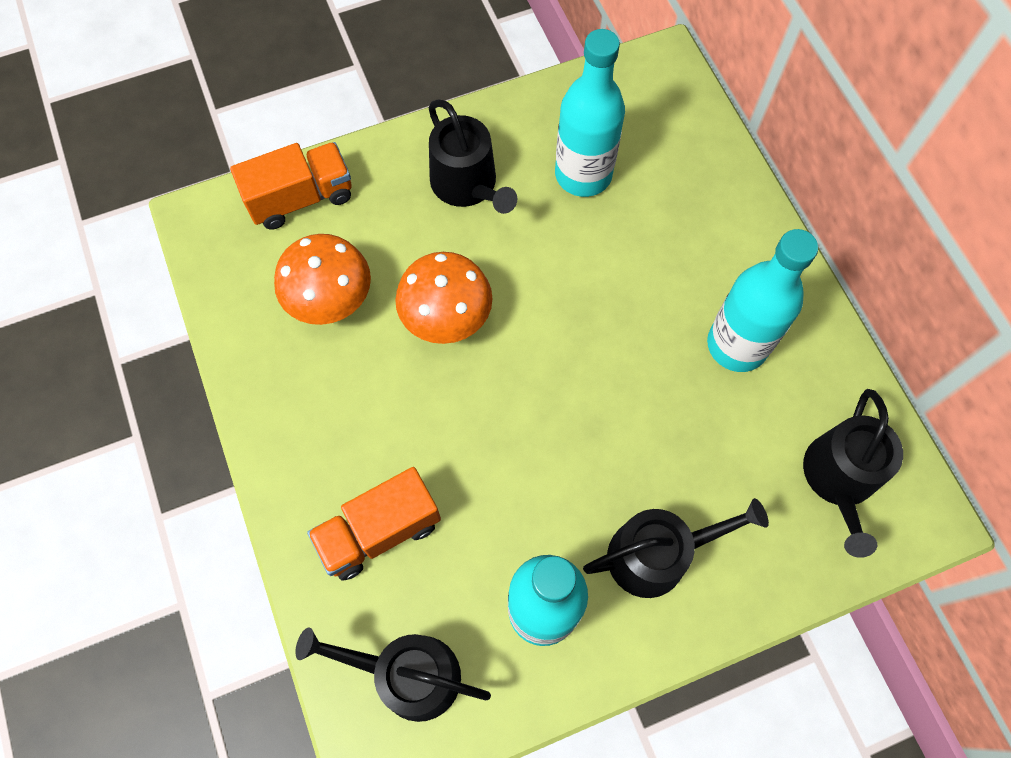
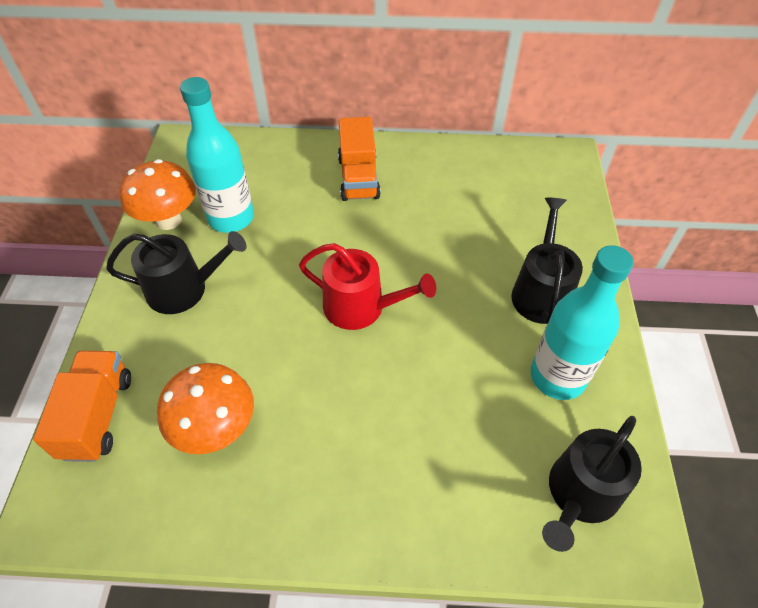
camera: 65 degrees left, 15 degrees down
orange truck [307,467,441,581] -> orange truck moved to [338,117,381,201]
orange mushroom [395,252,493,344] -> orange mushroom moved to [119,159,196,230]
turquoise bottle [707,229,818,372] -> none
black watering can [803,389,903,558] -> none
none -> red watering can [299,243,436,330]

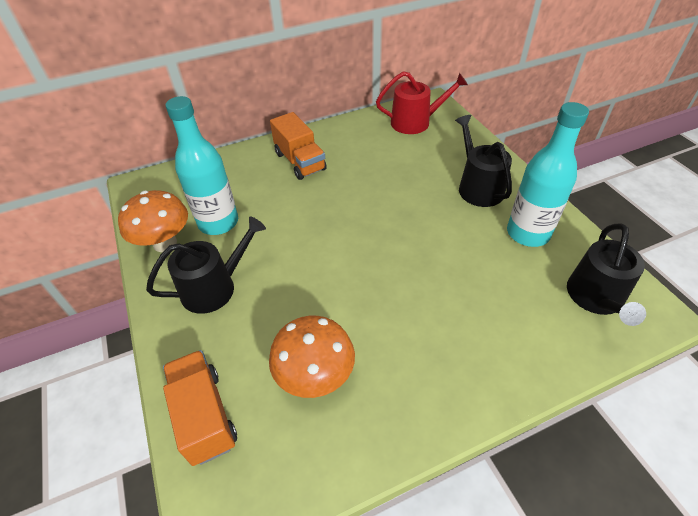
camera: 25 degrees left, 5 degrees down
red watering can [299,243,436,330] -> red watering can moved to [376,71,468,134]

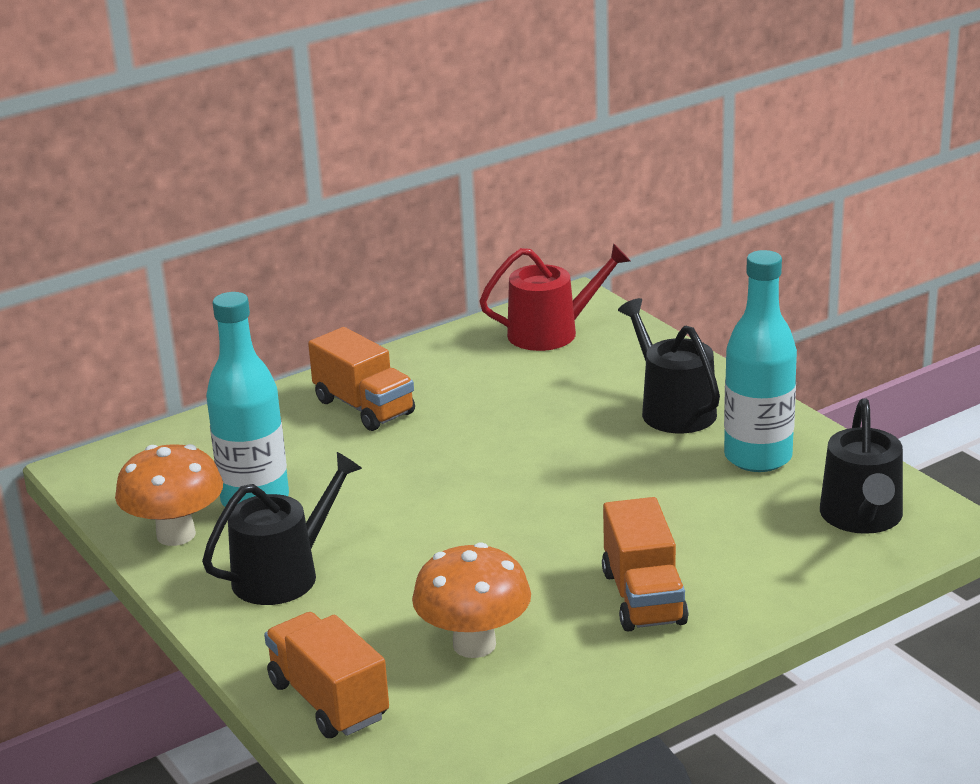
camera: 10 degrees left, 20 degrees down
none -> orange truck [602,497,688,631]

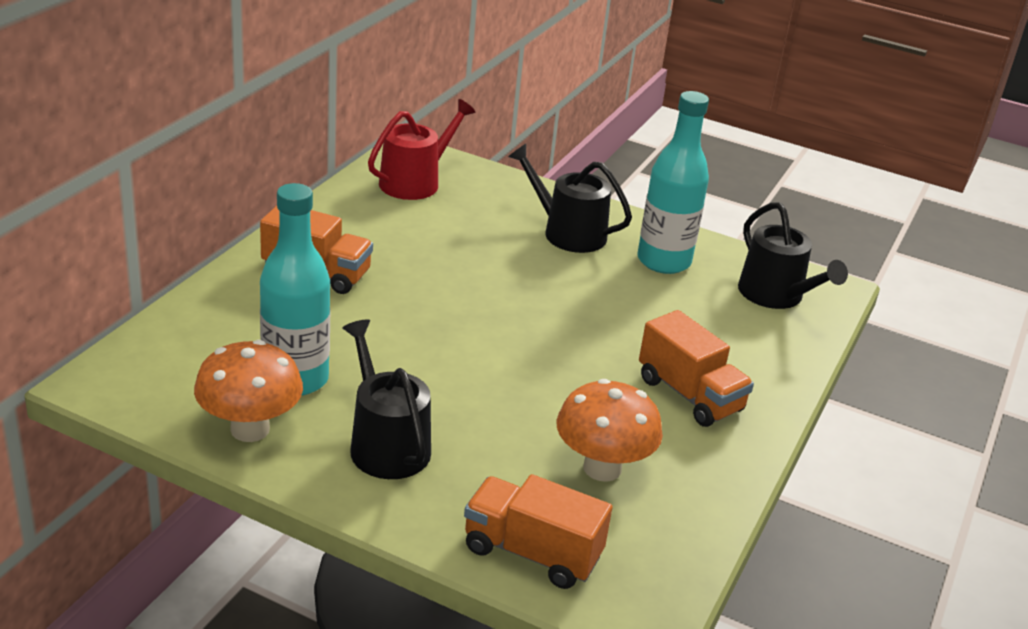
camera: 35 degrees left, 5 degrees up
black watering can [202,452,362,605] -> black watering can turned 45 degrees counterclockwise [342,319,431,479]

